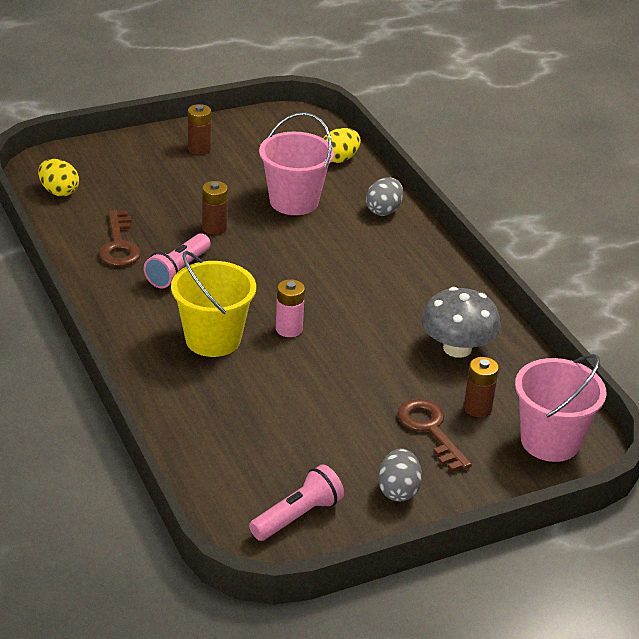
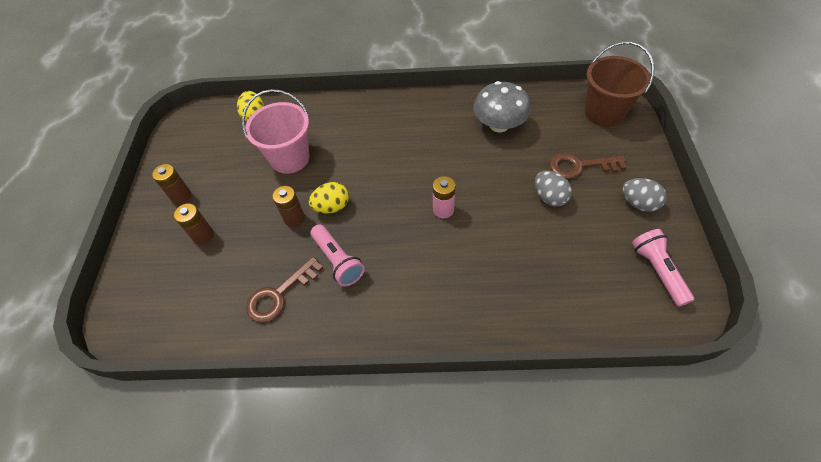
camera: 60 degrees left, 20 degrees up
yellow egg [38,159,79,196] -> yellow egg moved to [309,182,349,214]
brown key [99,210,141,266] -> brown key turned 120 degrees clockwise [246,256,323,323]
yellow bucket [171,251,256,357] -> none
grey egg [366,177,403,216] -> grey egg moved to [535,171,572,207]
brown battery [464,357,499,417] -> brown battery moved to [174,203,214,245]
pink bucket [515,354,607,462] -> brown bucket [585,42,654,127]

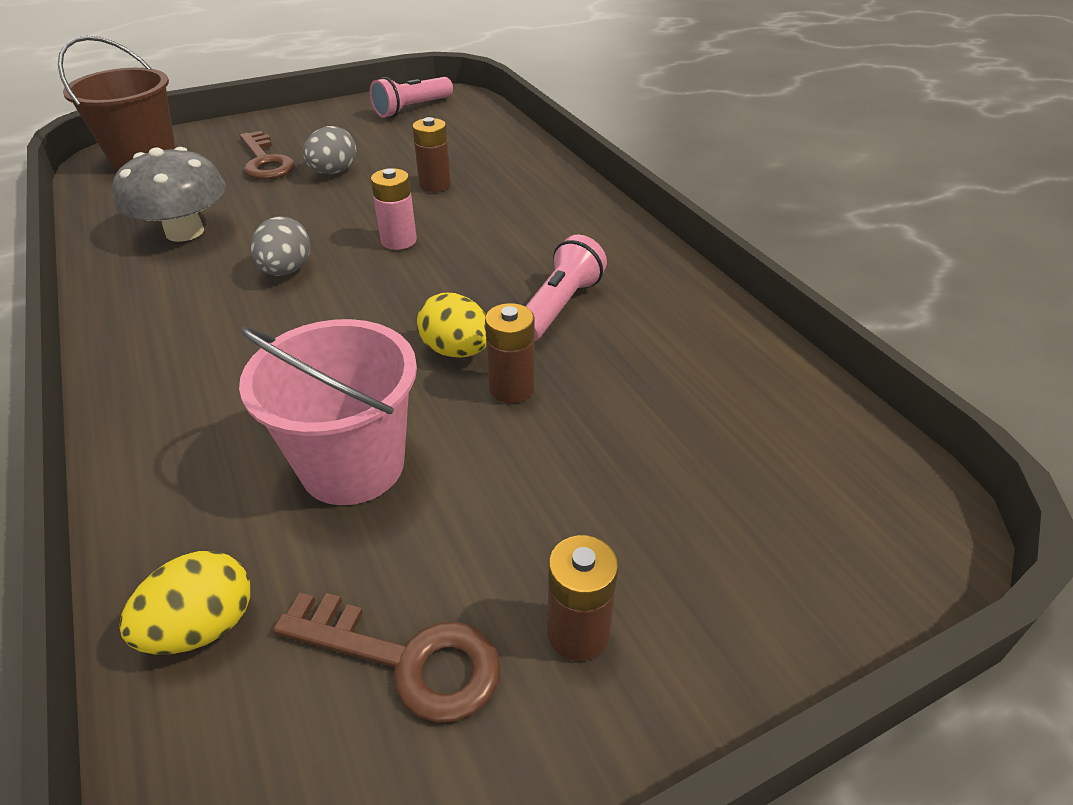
camera: 120 degrees left, 15 degrees down
brown battery [174,203,214,245] -> brown battery moved to [412,117,451,192]
brown key [246,256,323,323] -> brown key moved to [273,593,501,723]
grey egg [622,178,667,212] -> grey egg moved to [251,216,311,276]

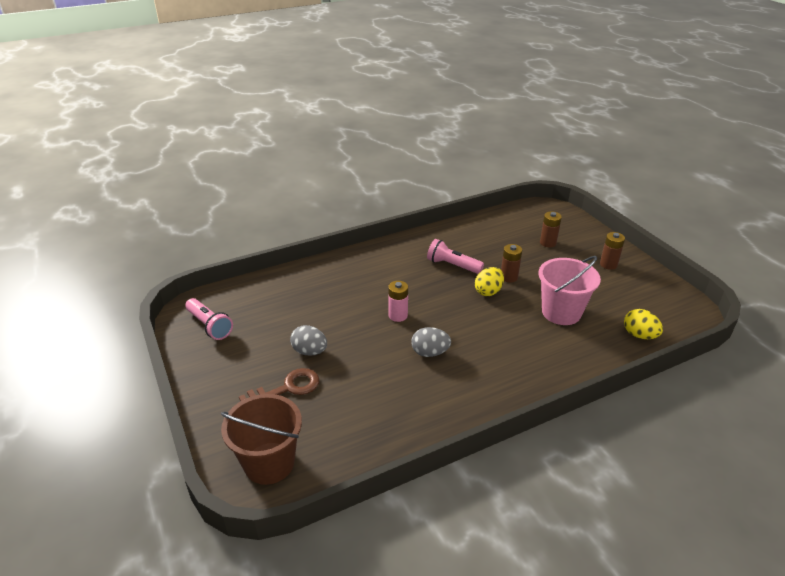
camera: 90 degrees left, 5 degrees down
grey mushroom [113,147,226,242] -> none
brown key [273,593,501,723] -> none
brown battery [412,117,451,192] -> brown battery moved to [540,211,562,247]

